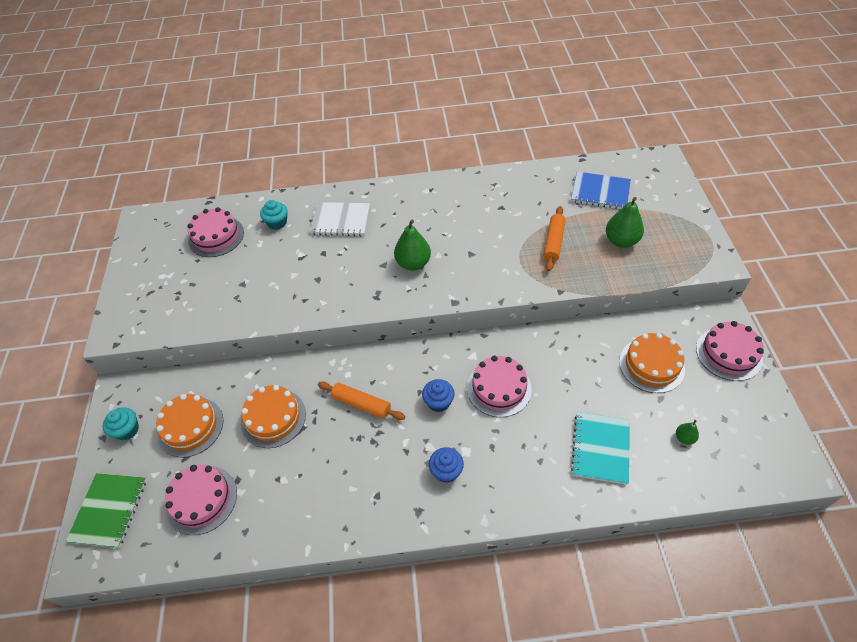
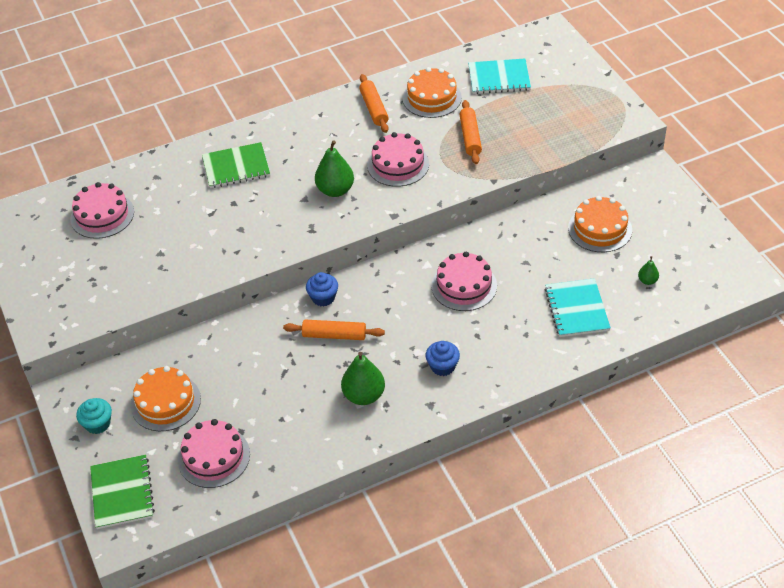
camera: 20 degrees left, 5 degrees down
orange cake [241,385,306,448] -> orange cake moved to [403,67,462,118]
turquoise cupcake [260,200,288,230] -> none
white notebook [310,202,370,236] -> green notebook [202,142,270,188]
blue cupcake [422,379,455,412] -> blue cupcake moved to [306,272,338,307]
blue notebook [571,172,631,209] -> turquoise notebook [468,59,531,94]
green pear [606,197,644,248] -> green pear moved to [341,352,385,405]
pink cake [696,321,764,381] -> pink cake moved to [367,132,429,187]
none -> orange rolling pin [359,74,389,133]

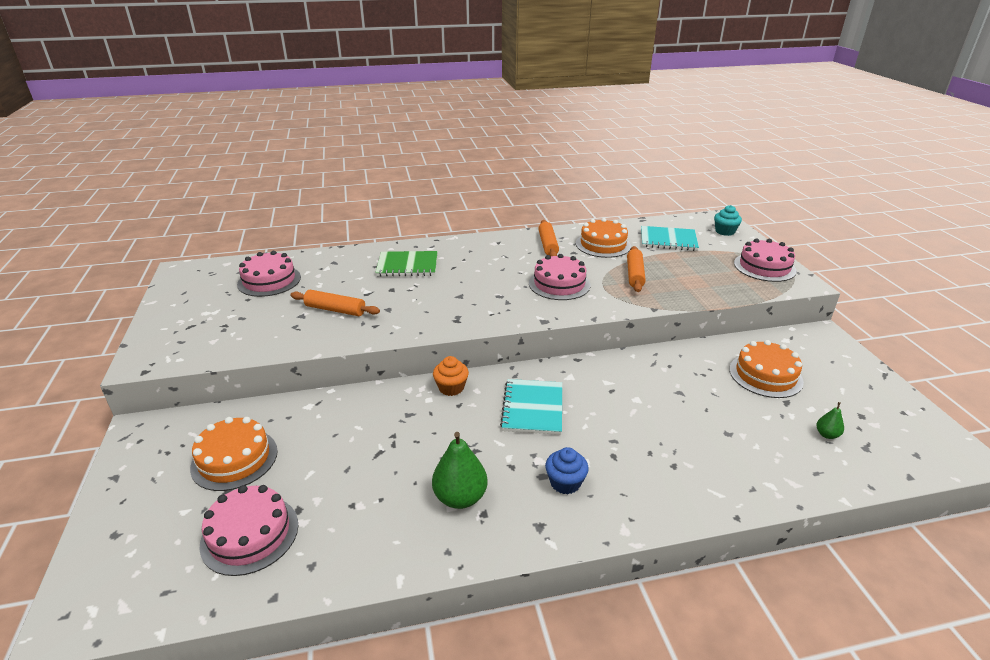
camera: 10 degrees right, 15 degrees down
turquoise cupcake [76,398,112,434] -> turquoise cupcake moved to [714,205,742,236]
green notebook [90,454,155,529] -> none
orange rolling pin [283,320,385,340] -> orange rolling pin moved to [290,290,380,316]
blue cupcake [306,272,338,307] -> orange cupcake [433,356,469,396]
green pear [315,140,354,197] -> none
pink cake [431,252,497,311] -> pink cake moved to [734,238,797,282]
turquoise notebook [545,278,611,337] -> turquoise notebook moved to [500,379,562,435]

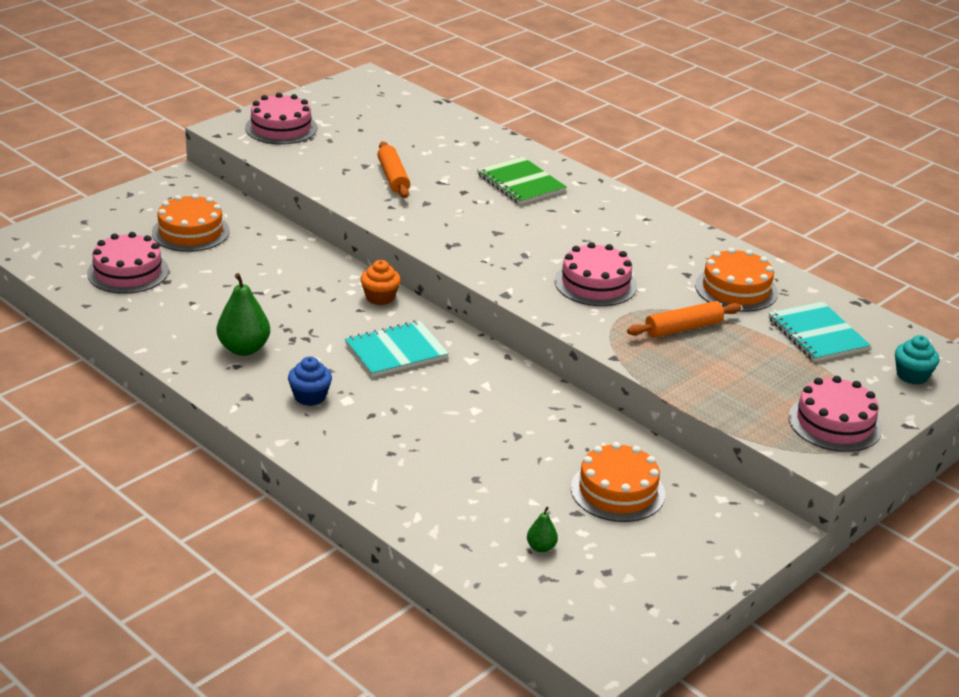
camera: 55 degrees right, 0 degrees up
pink cake [237,251,301,297] -> pink cake moved to [245,93,317,145]
orange rolling pin [538,220,559,256] -> none

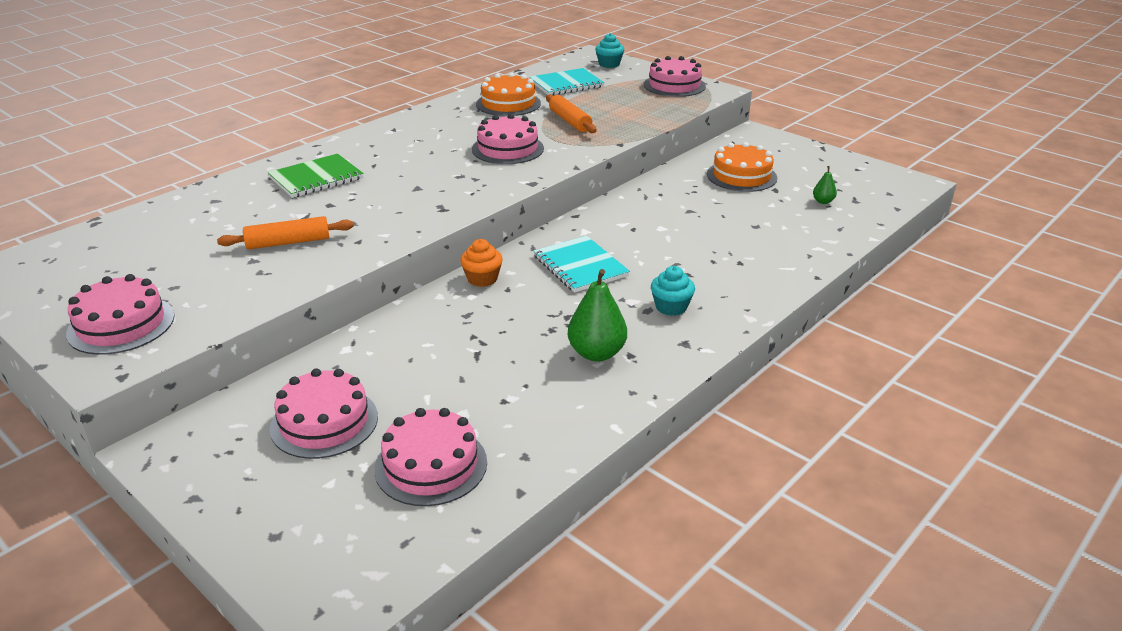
camera: 90 degrees left, 0 degrees up
orange cake [152,194,230,252] -> pink cake [270,368,378,459]
blue cupcake [288,357,332,406] -> turquoise cupcake [651,266,695,316]

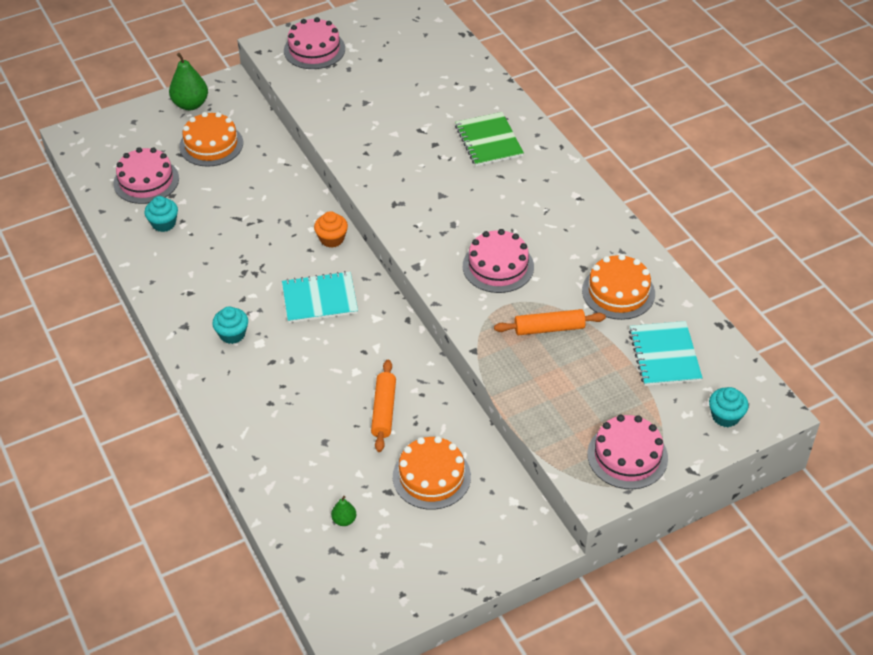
camera: 110 degrees right, 15 degrees up
orange rolling pin [217,216,354,249] -> orange rolling pin moved to [371,360,396,452]
pink cake [270,368,378,459] -> orange cake [179,112,243,167]
green pear [568,269,627,362] -> green pear moved to [169,53,208,110]
none -> turquoise cupcake [144,196,178,232]

